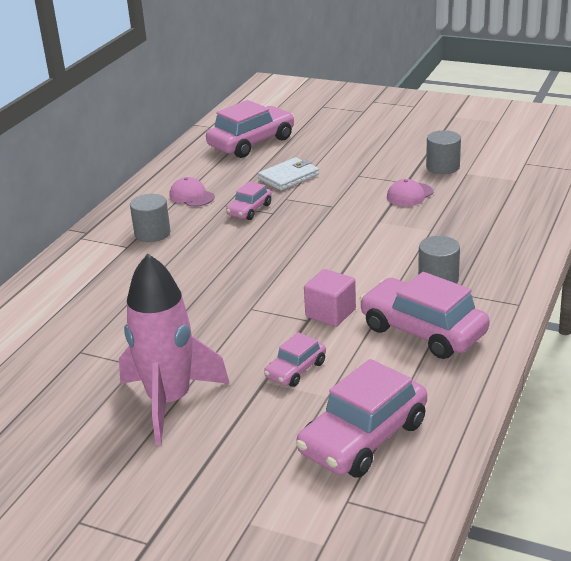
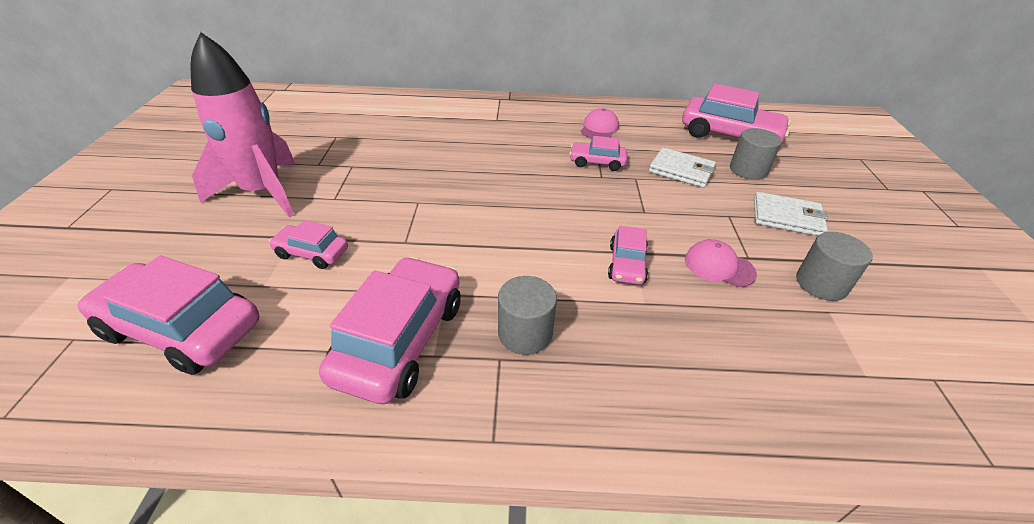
camera: 65 degrees right, 10 degrees up
grey cylinder [130,194,171,242] -> grey cylinder moved to [730,128,782,180]
pink cube [304,269,356,327] -> none
none -> pink car [608,226,648,285]
none -> white wallet [754,192,828,236]

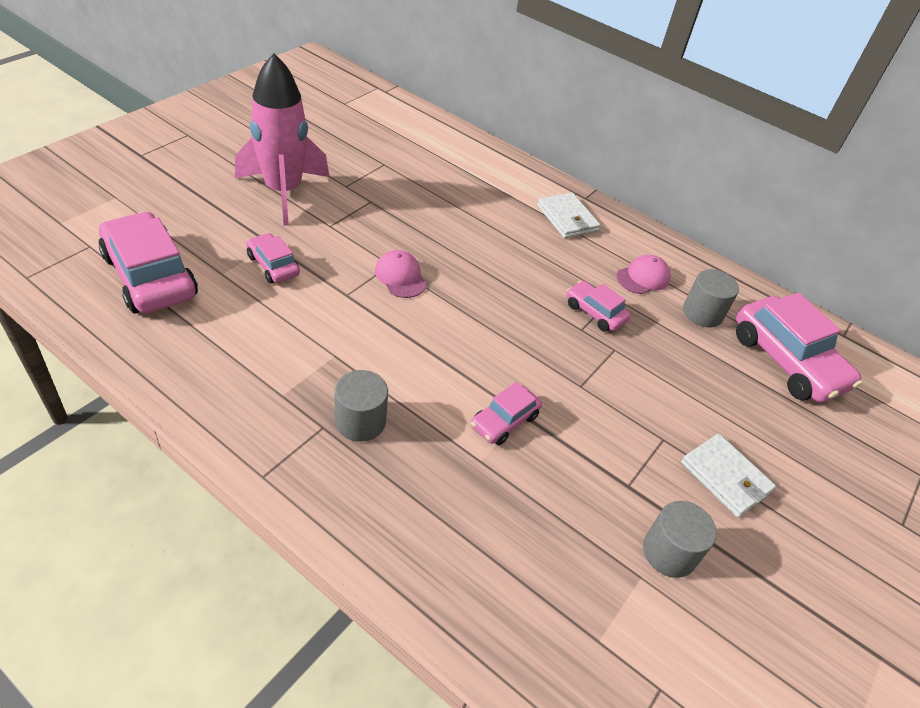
camera: 30 degrees right, 5 degrees up
pink car [319,256,460,404] -> none
white wallet [649,147,716,188] -> white wallet moved to [537,192,601,238]
pink cap [685,239,757,287] -> pink cap moved to [375,250,427,298]
grey cylinder [730,128,782,180] -> grey cylinder moved to [683,269,739,327]

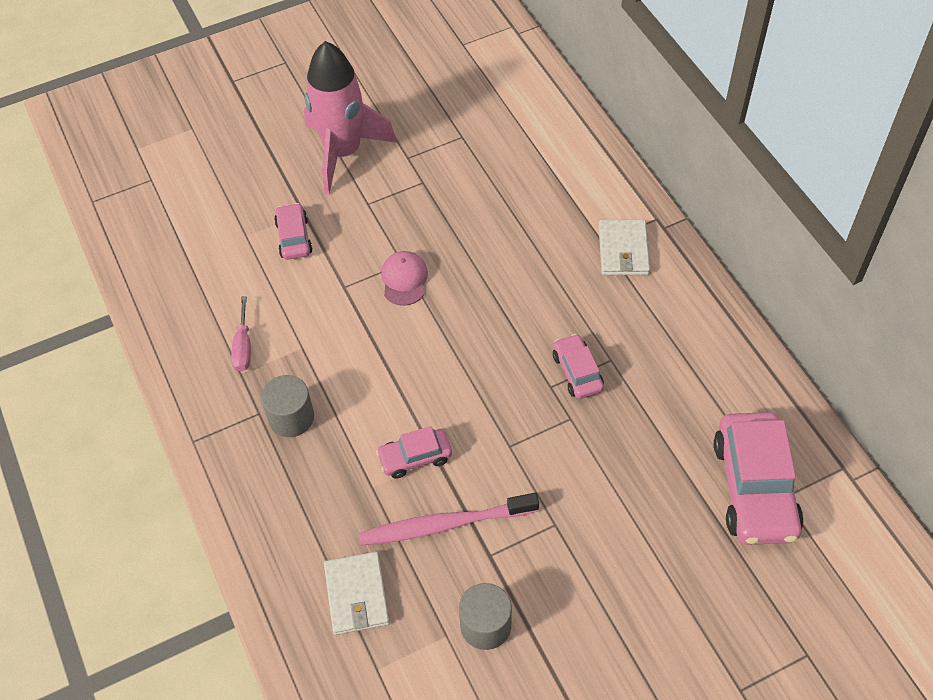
camera: 35 degrees right, 10 degrees up
pink car [98,211,198,313] -> none
pink cap [617,255,671,294] -> none
white wallet [681,434,776,517] -> white wallet moved to [324,551,390,635]
grey cylinder [683,269,739,327] -> none
none -> pink screwdriver [231,296,251,372]
none -> pink toothbrush [359,493,539,546]

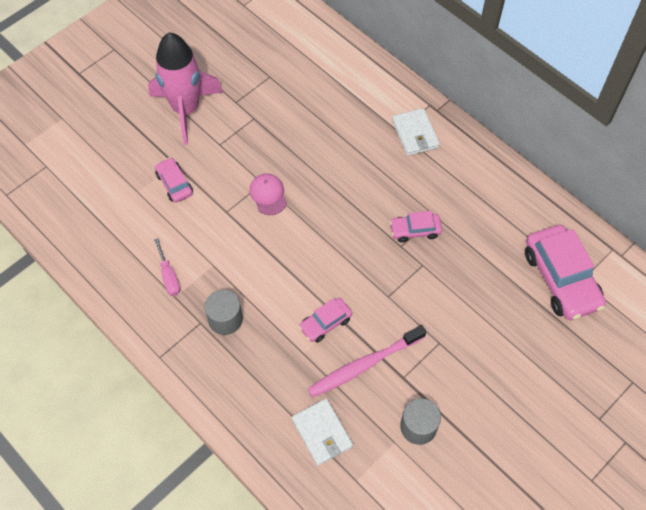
camera: 20 degrees left, 5 degrees up
pink car [553,334,604,399] -> pink car turned 60 degrees counterclockwise [390,211,442,242]

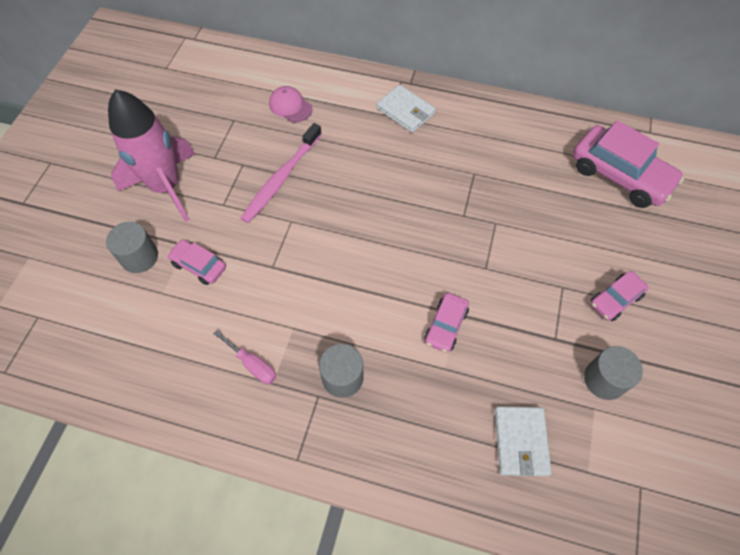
camera: 30 degrees left, 0 degrees up
pink cap [249,173,287,215] -> pink cap moved to [269,86,313,123]
white wallet [292,399,353,466] -> white wallet turned 60 degrees clockwise [495,406,552,476]
pink toothbrush [308,325,426,398] -> pink toothbrush moved to [241,123,322,223]
pink car [390,211,442,242] -> pink car moved to [590,271,649,321]
none -> grey cylinder [106,222,158,273]

